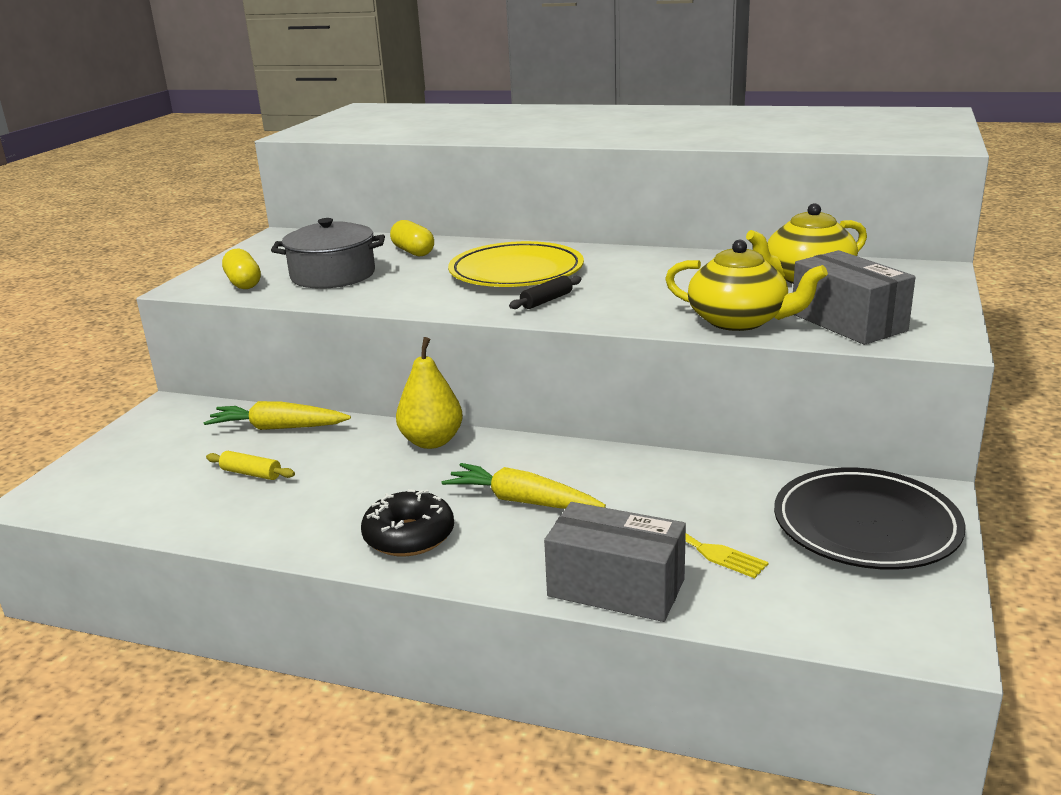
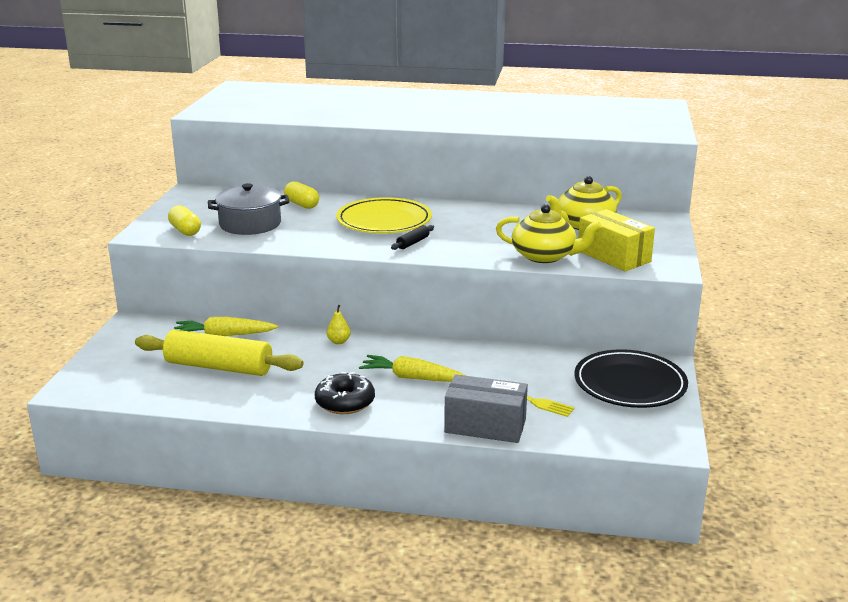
camera: 10 degrees left, 0 degrees up
yellow rolling pin [206,451,295,480] -> yellow rolling pin [135,330,303,376], size x2.42
yellow pear [396,337,463,449] -> yellow pear [327,305,351,344], size x0.53
grey box [793,250,915,345] -> yellow box [578,209,655,272]

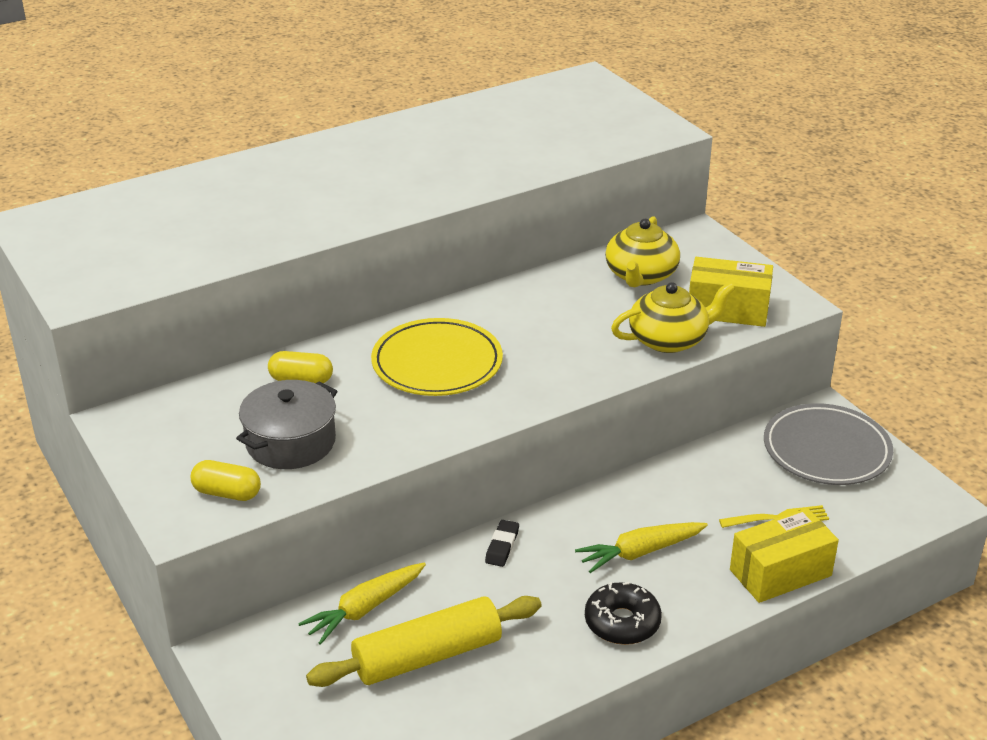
camera: 40 degrees left, 10 degrees up
yellow pear [327,305,351,344] -> black eraser [485,520,519,567]
black rolling pin [391,225,434,250] -> none
grey box [444,374,528,443] -> yellow box [730,508,839,603]
black plate [574,349,688,408] -> grey plate [764,403,893,485]

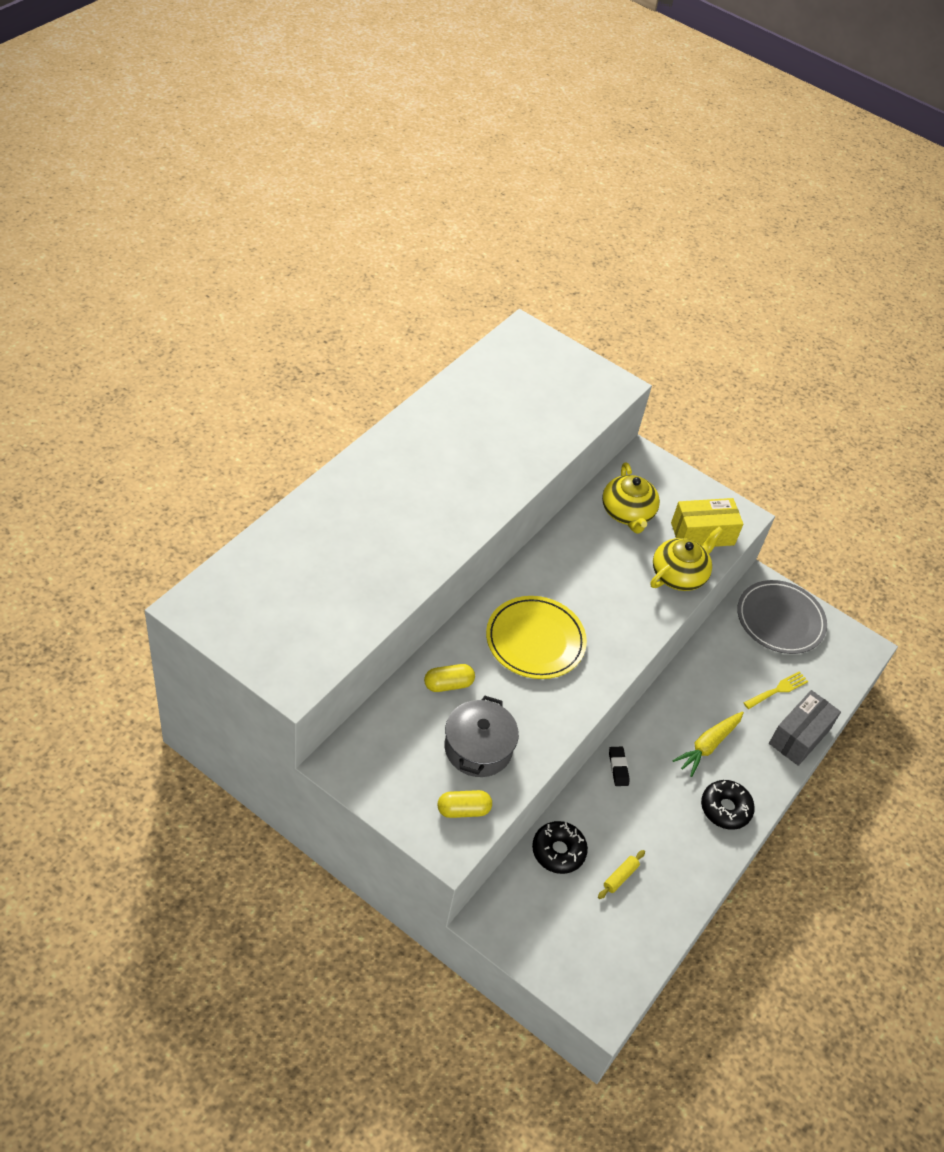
camera: 30 degrees left, 15 degrees up
yellow carrot [298,562,426,645] -> black donut [532,821,588,874]
yellow rolling pin [306,596,541,687] -> yellow rolling pin [598,850,645,899], size x0.41
yellow box [730,508,839,603] -> grey box [769,690,841,766]

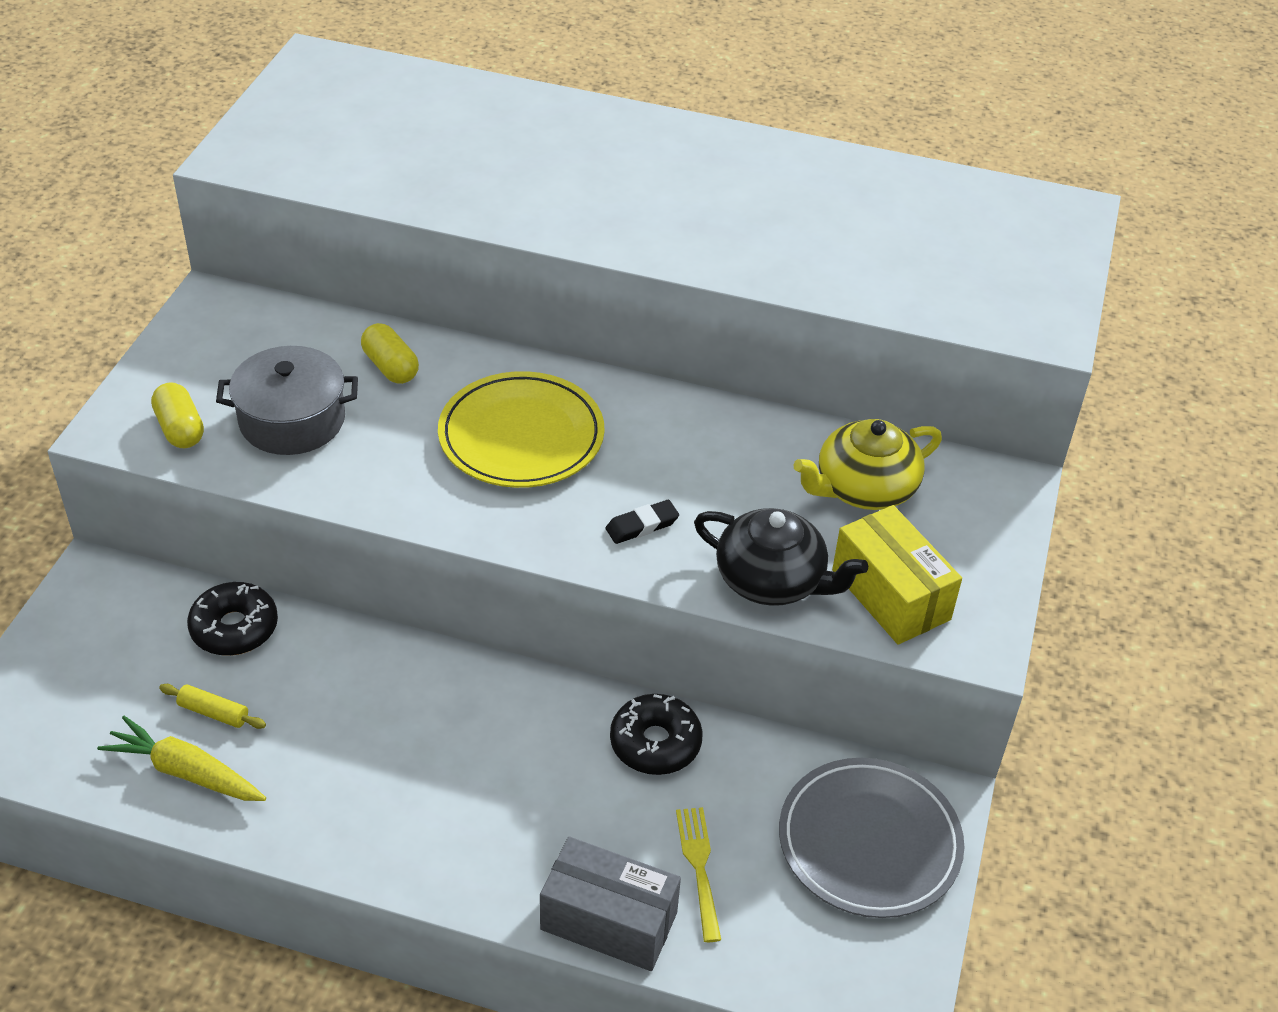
camera: 75 degrees right, 5 degrees down
black eraser [609,747,630,786] -> black eraser moved to [606,500,679,544]
yellow teapot [650,526,723,591] -> black teapot [694,508,868,606]
yellow carrot [672,712,744,777] -> yellow carrot moved to [97,716,266,801]
black donut [701,780,755,830] -> black donut moved to [610,694,703,775]
yellow fork [744,671,809,709] -> yellow fork turned 135 degrees counterclockwise [676,807,721,942]

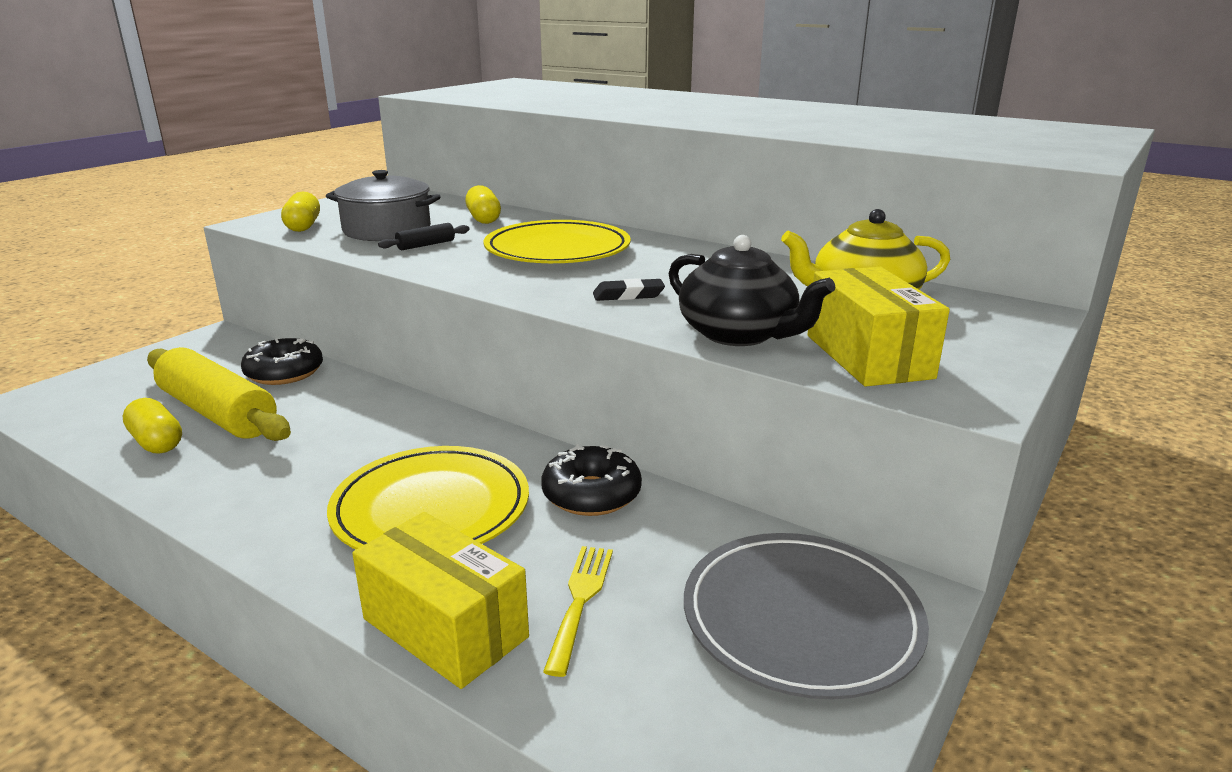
camera: 20 degrees right, 20 degrees down
yellow carrot [97,716,266,801] -> yellow capsule [123,398,182,454]
yellow rolling pin [159,684,266,729] -> yellow rolling pin [147,347,291,441], size x2.42
grey box [540,837,681,971] -> yellow box [352,512,529,689]
none -> yellow plate [327,446,529,549]
none -> black rolling pin [378,223,470,250]

